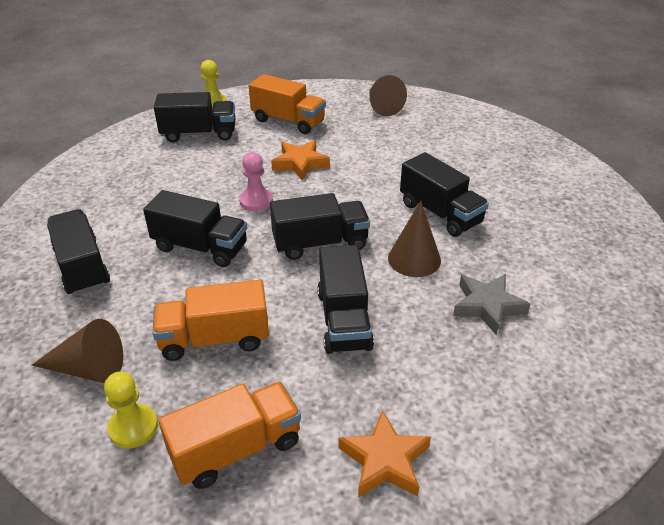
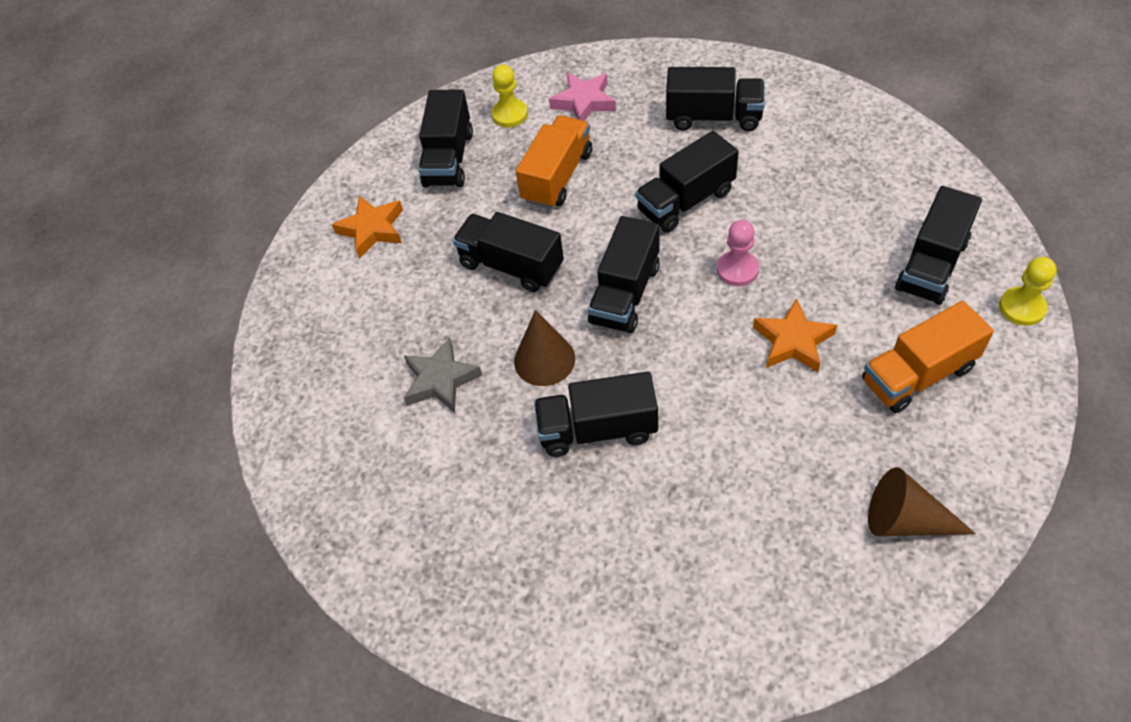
camera: 130 degrees right, 15 degrees up
brown cone [32,319,123,383] -> pink star [549,73,616,121]
orange truck [158,382,301,489] -> black truck [418,89,473,187]

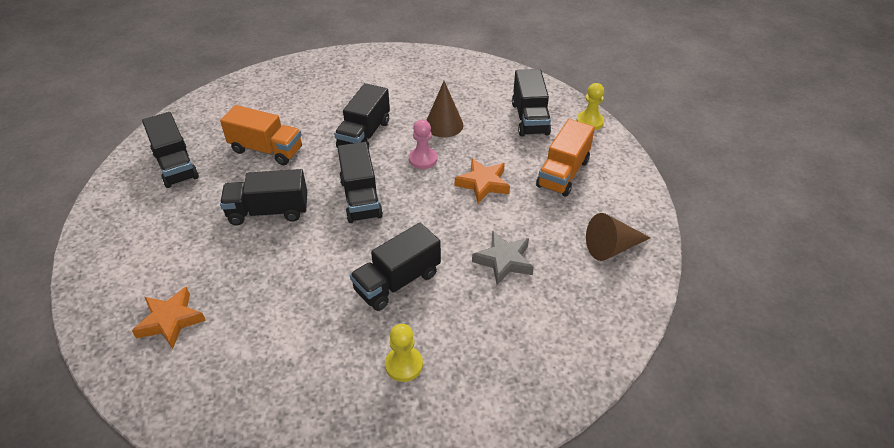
camera: 40 degrees left, 10 degrees down
orange star [332,195,403,258] -> orange star moved to [132,287,206,349]
grey star [404,337,482,413] -> grey star moved to [472,231,534,285]
yellow pawn [492,65,528,127] -> yellow pawn moved to [385,324,423,382]
brown cone [514,310,575,386] -> brown cone moved to [426,81,464,138]
orange truck [516,115,592,209] -> orange truck turned 120 degrees clockwise [220,105,302,165]
pink star [549,73,616,121] -> none
black truck [666,67,765,131] -> none

